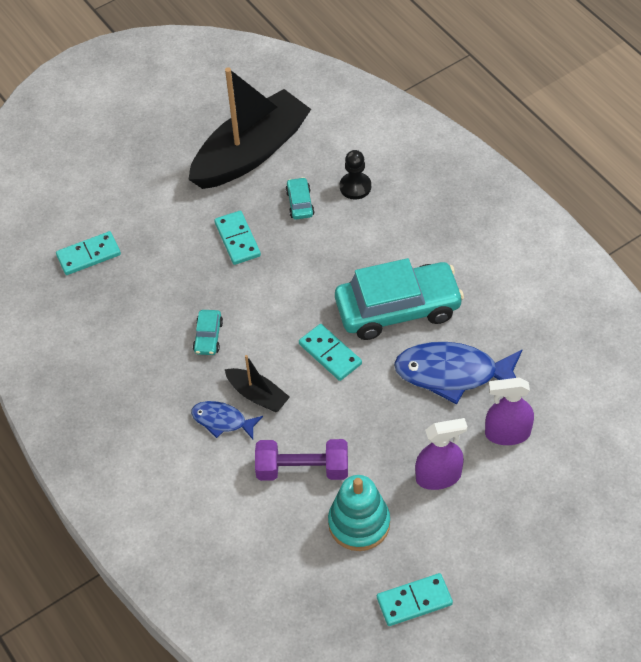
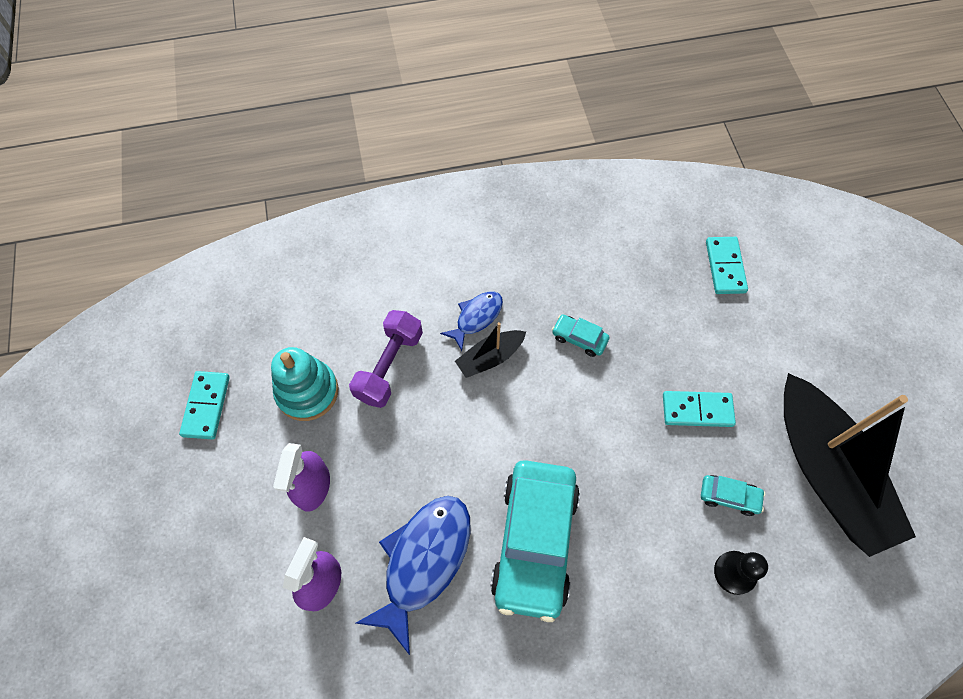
camera: 110 degrees right, 10 degrees up
turquoise domino [299,324,362,381] -> none

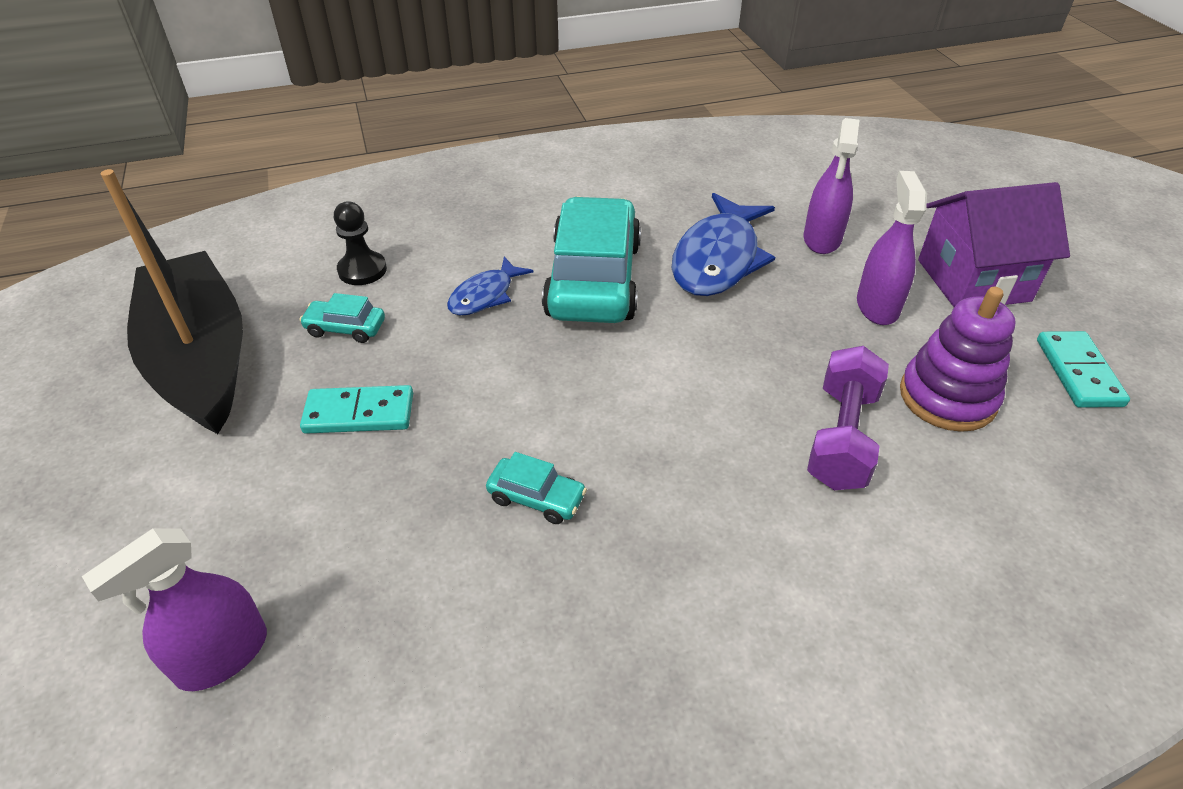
camera: 175 degrees right, 20 degrees down
turquoise stacking toy [271,347,339,421] -> purple stacking toy [900,287,1015,432]
blue fish [440,291,503,351] -> blue fish moved to [447,257,533,315]
black boat [455,322,526,378] -> none
turquoise domino [706,237,748,294] -> purple spray bottle [82,528,267,691]
none -> purple house [918,182,1070,307]

